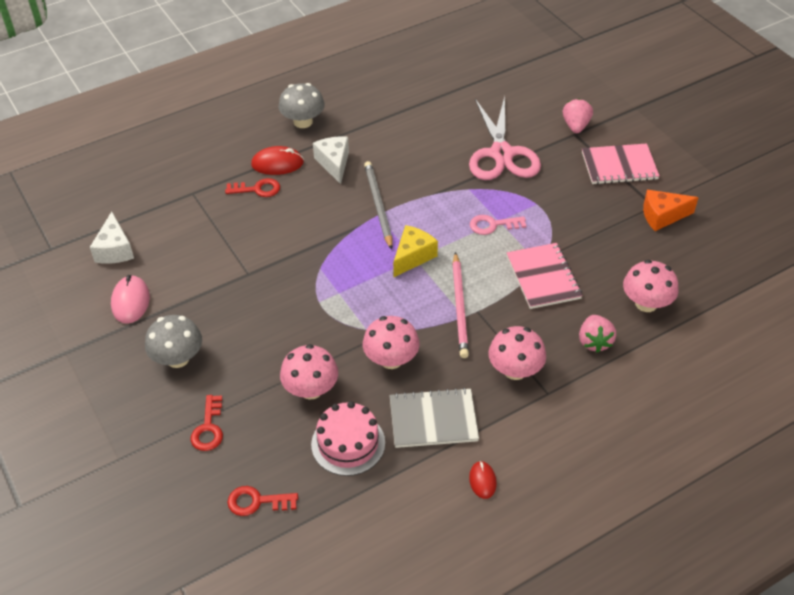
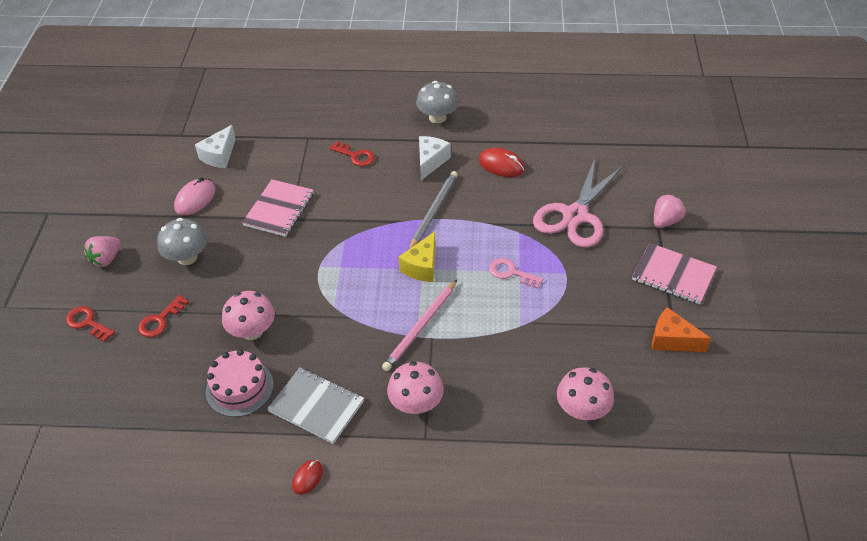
camera: 35 degrees right, 0 degrees up
red key [227,486,298,516] -> red key moved to [66,306,115,342]
red mouse [251,146,304,175] -> red mouse moved to [479,148,525,177]
pink mushroom [363,316,420,369] -> none
yellow cheese [393,225,438,277] -> yellow cheese turned 135 degrees clockwise [399,231,435,282]
pink notebook [506,243,583,309] -> pink notebook moved to [242,179,314,237]
pink strawberry [579,315,616,353] -> pink strawberry moved to [84,236,121,267]

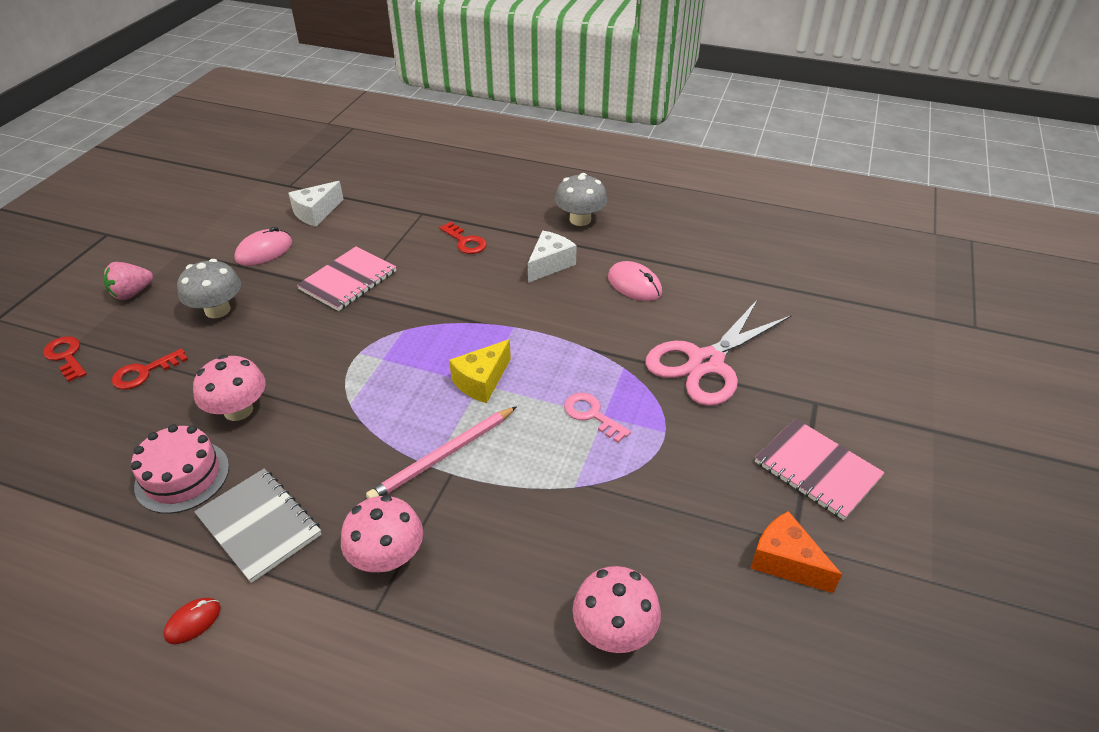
camera: 15 degrees right, 5 degrees down
grey pencil [409,171,458,249] -> none
red mouse [479,148,525,177] -> pink mouse [608,261,662,301]
pink strawberry [654,194,686,228] -> none

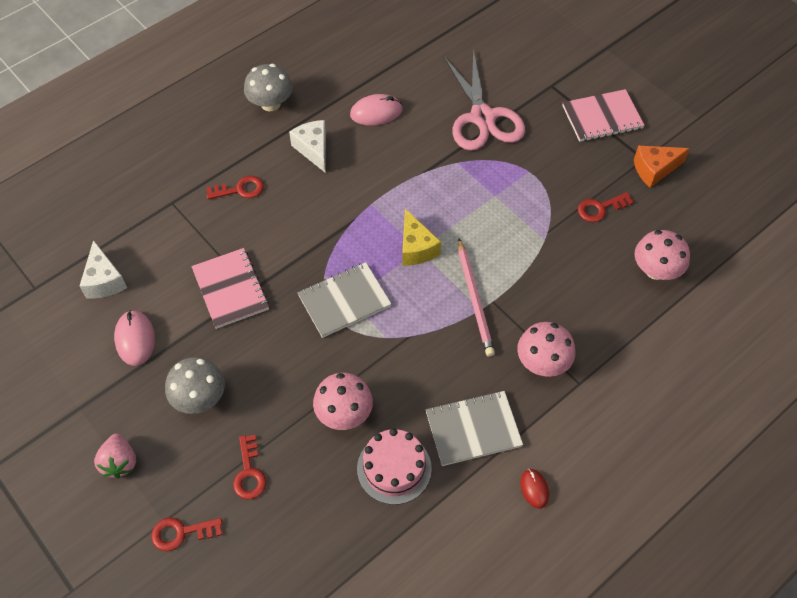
camera: 60 degrees left, 15 degrees up
pink key [564,393,631,443] -> none
none -> grey notebook [297,262,392,338]
none -> red key [578,192,634,222]

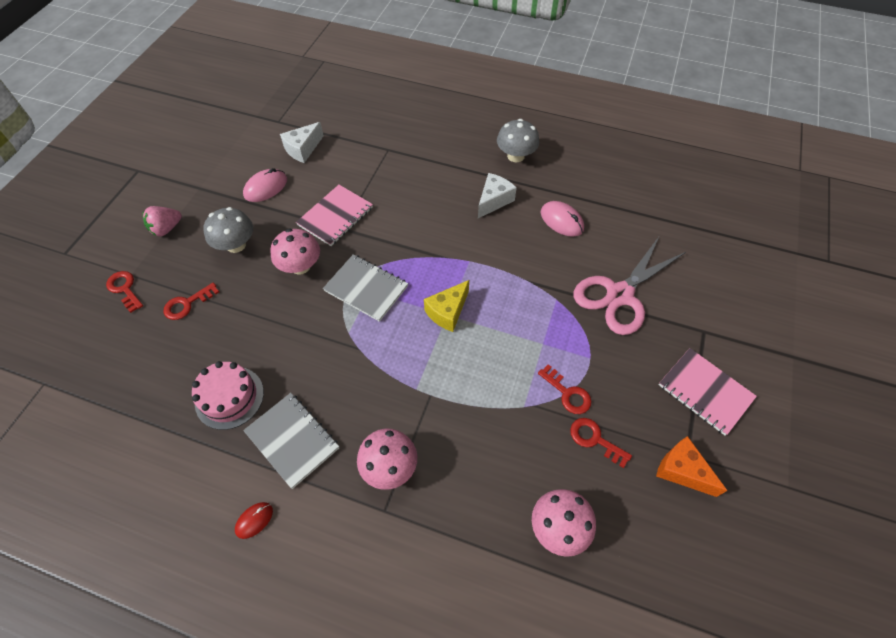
camera: 60 degrees right, 0 degrees up
red key [206,176,264,200] -> red key moved to [538,364,591,414]
pink mushroom [313,373,373,430] -> pink mushroom moved to [270,229,320,274]
pink pencil [458,238,495,357] -> none

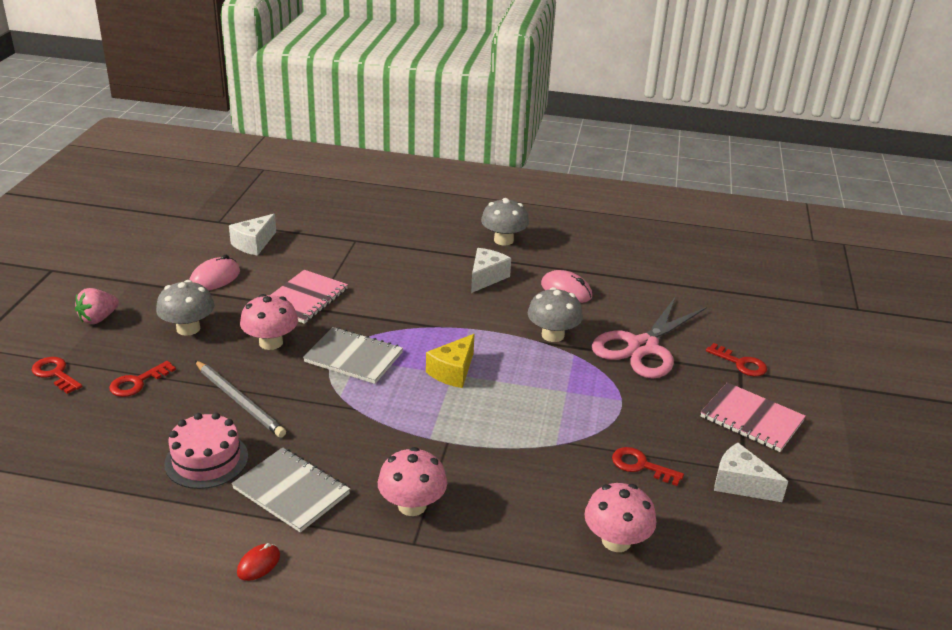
camera: 10 degrees left, 25 degrees down
red key [538,364,591,414] -> red key moved to [706,343,767,376]
orange cheese [656,436,727,497] -> white cheese [714,443,788,502]
none -> grey pencil [195,361,286,438]
none -> grey mushroom [528,287,583,342]

